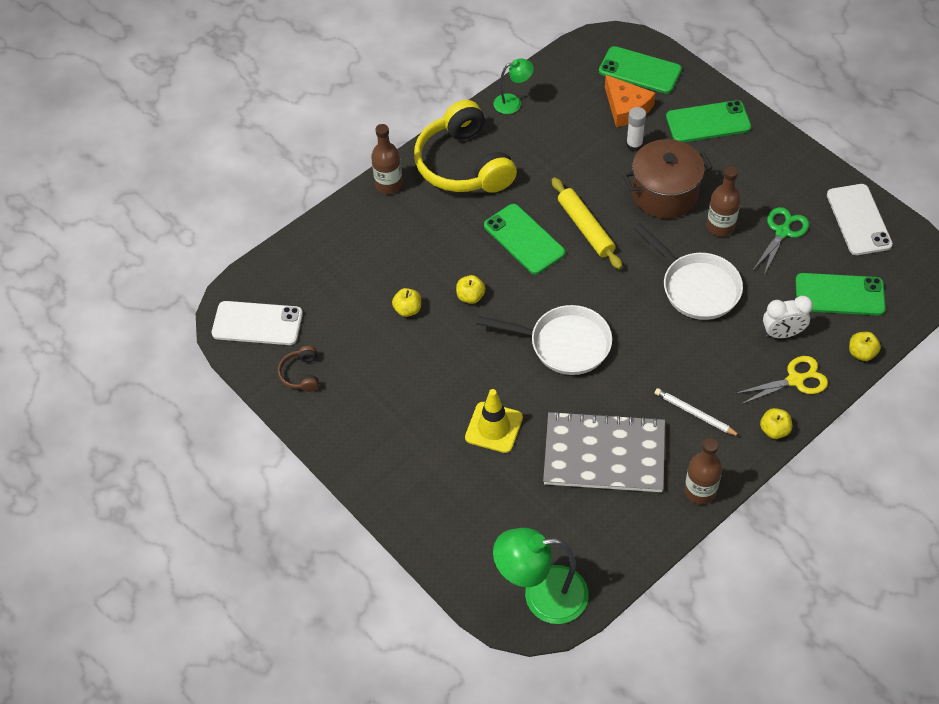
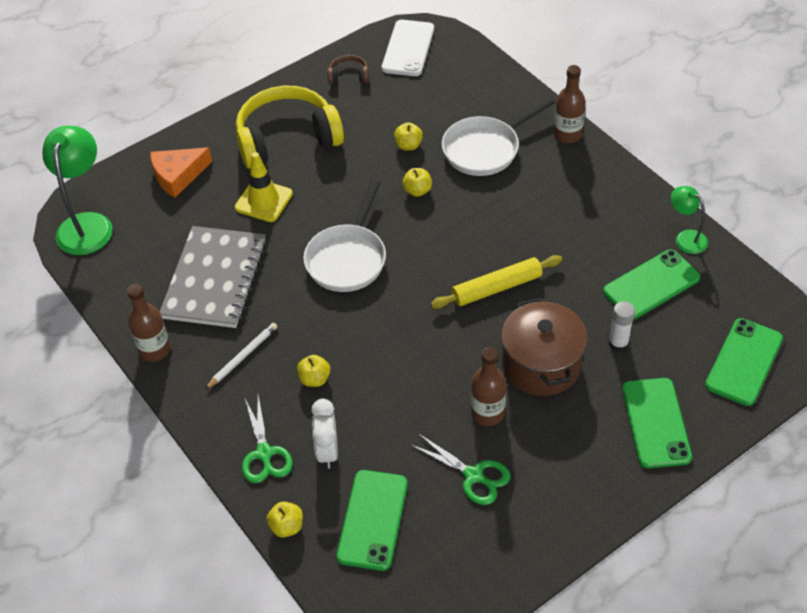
camera: 95 degrees right, 5 degrees down
yellow headphones [414,100,517,193] -> yellow headphones moved to [236,86,344,169]
green phone [484,204,565,274] -> green phone moved to [603,249,700,319]
green lamp [494,58,534,114] -> green lamp turned 150 degrees clockwise [671,186,708,254]
orange cheese [605,75,655,127] -> orange cheese moved to [150,147,212,198]
white pan [633,223,743,320] -> white pan moved to [442,97,555,176]
yellow scissors [735,356,828,405] -> green scissors [242,395,293,483]
yellow apple [760,408,792,439] -> yellow apple moved to [297,355,330,387]
white phone [827,184,893,255] -> none

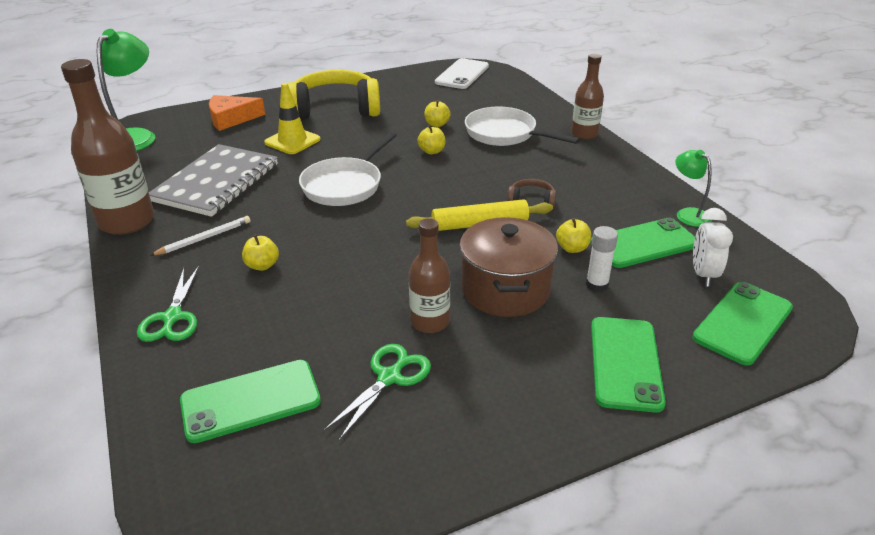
camera: 10 degrees right, 15 degrees down
brown bottle [127,284,171,362] -> brown bottle [61,59,155,235], size x1.67
yellow apple [267,502,303,538] -> yellow apple moved to [556,218,591,253]
white clock [311,399,338,469] -> white clock moved to [693,208,733,287]
brown headphones [327,55,369,84] -> brown headphones moved to [507,179,556,209]
green phone [336,470,408,571] -> green phone turned 45 degrees clockwise [180,360,321,443]
green scissors [410,433,511,505] -> green scissors turned 105 degrees counterclockwise [324,344,431,441]
white pan [442,97,555,176] -> white pan turned 60 degrees clockwise [465,107,580,146]

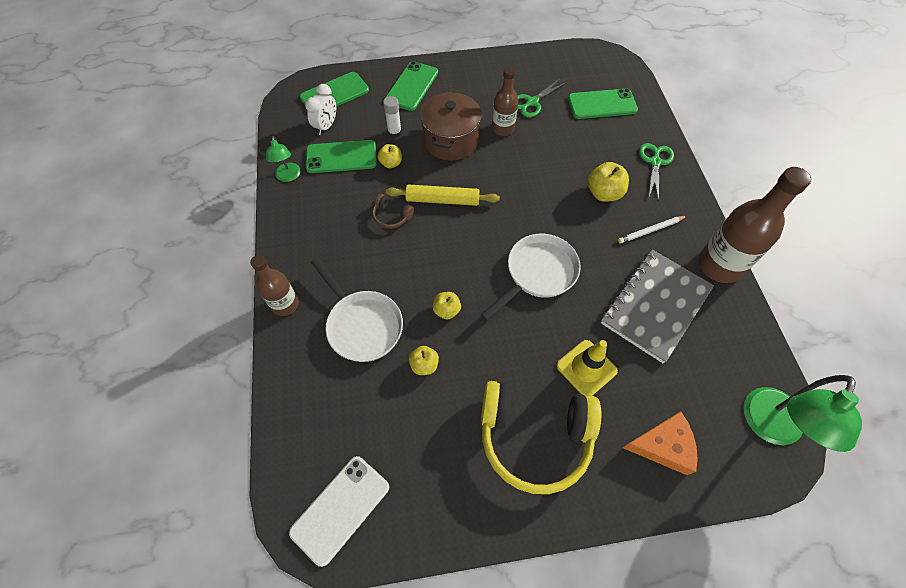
camera: 165 degrees left, 25 degrees up
yellow apple [242,234,279,271] -> yellow apple [588,162,629,202], size x1.59

